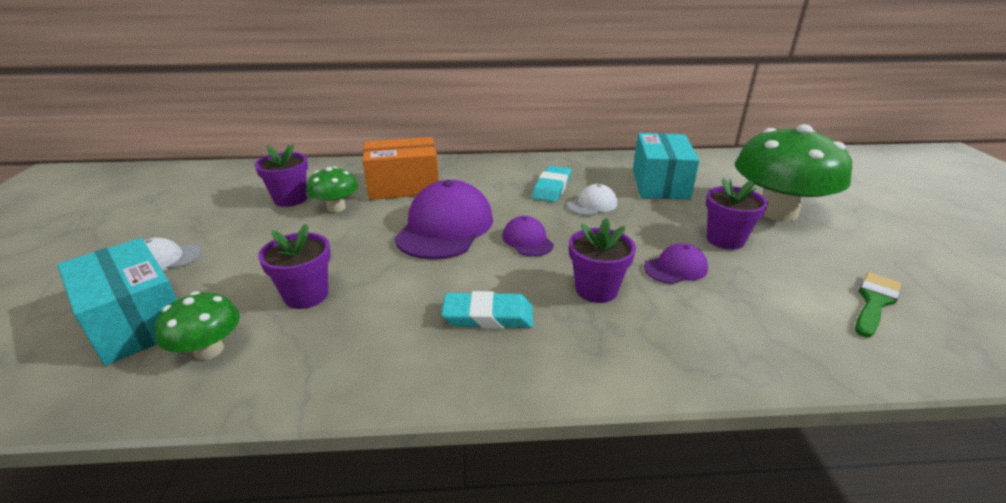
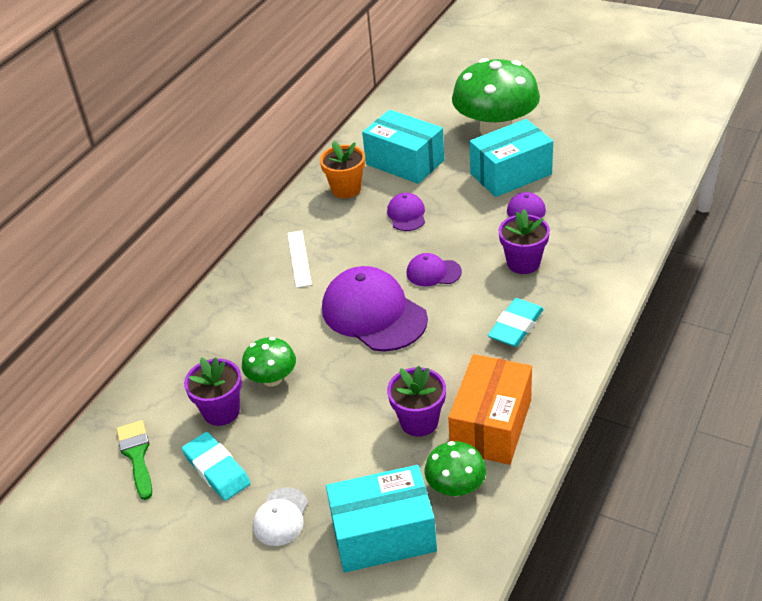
camera: 55 degrees left, 10 degrees up
orange box [363,137,439,200] -> orange box moved to [448,354,532,465]
turquoise eraser [532,166,571,202] -> turquoise eraser moved to [182,432,251,501]
white cap [567,184,617,216] -> purple cap [387,193,425,231]
purple flower pot [706,178,768,250] -> turquoise box [469,119,553,197]
green brush [855,272,901,337] -> green brush moved to [117,420,152,500]
none -> white ruler [288,231,312,288]
none -> orange flower pot [320,141,365,198]

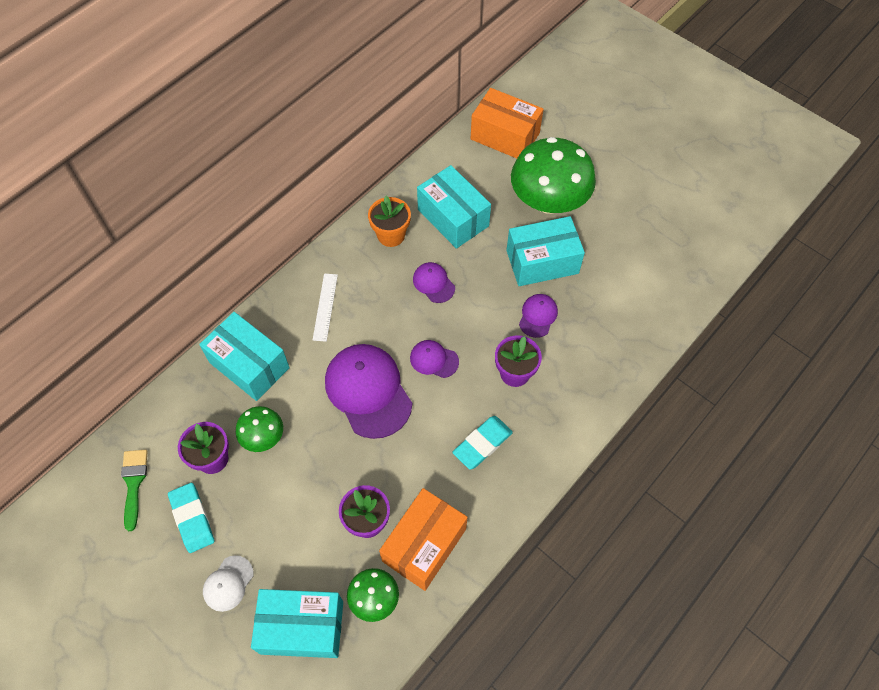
camera: 10 degrees right, 20 degrees up
purple cap [387,193,425,231] -> purple cap turned 45 degrees counterclockwise [413,262,455,303]
none -> turquoise box [199,312,290,401]
none -> orange box [471,88,543,158]

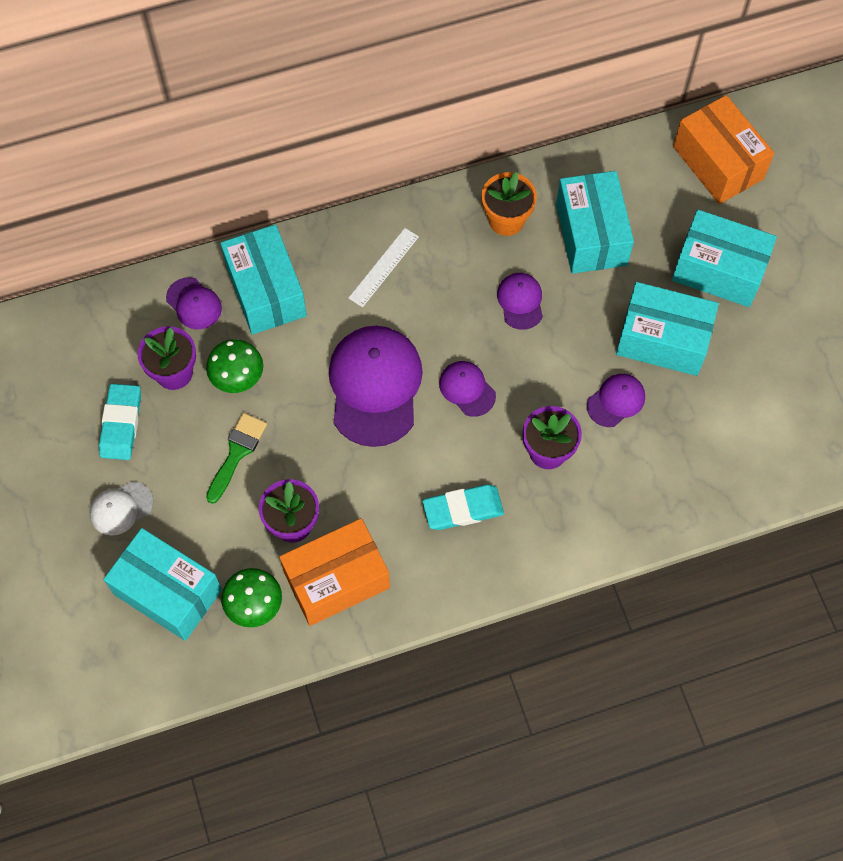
camera: 30 degrees right, 5 degrees up
green brush [121,450,147,531] -> green brush moved to [206,413,267,504]
green mushroom [511,137,596,214] -> turquoise box [672,209,777,307]
none -> purple cap [166,277,222,329]

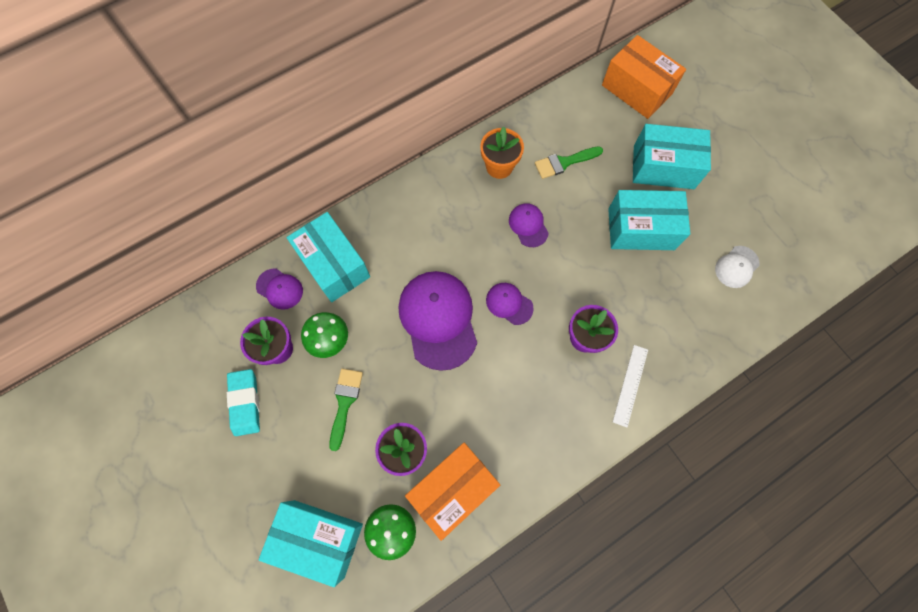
camera: 15 degrees left, 5 degrees up
white cap [90,482,153,536] -> white cap moved to [715,246,759,288]
white ruler [348,228,419,307] -> white ruler moved to [613,345,648,427]
turquoise eraser [422,484,504,530] -> none
turquoise box [556,171,634,274] -> green brush [535,146,603,179]
purple cap [587,374,645,427] -> none

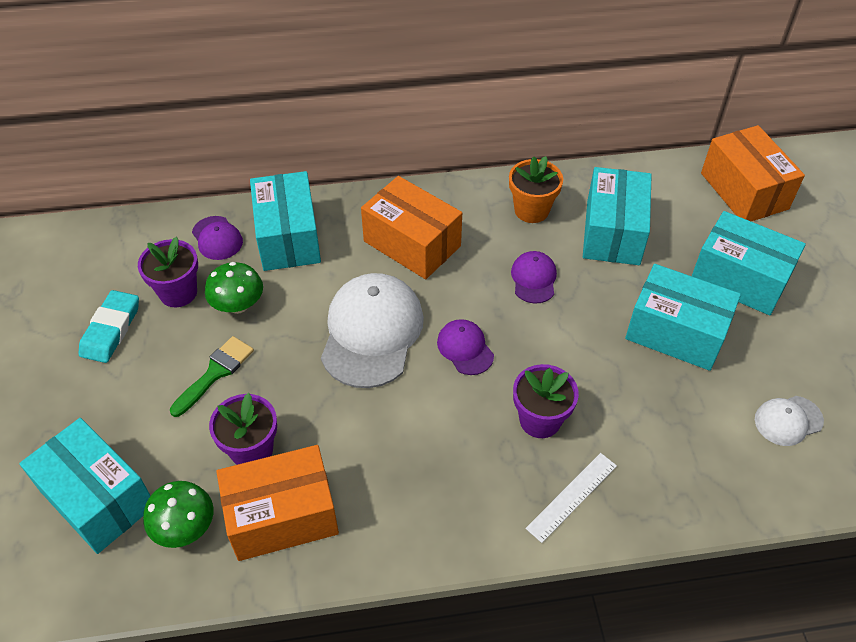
camera: 25 degrees right, 20 degrees down
purple cap [398,271,477,371] -> white cap [321,273,424,388]
green brush [535,146,603,179] -> turquoise box [583,167,652,265]
none -> orange box [361,176,462,279]

